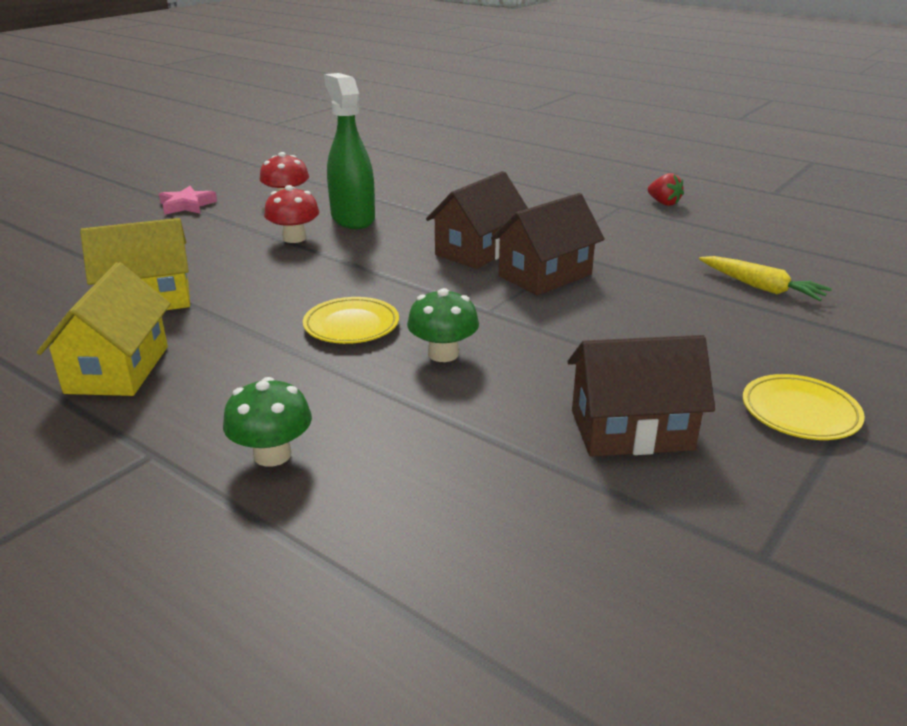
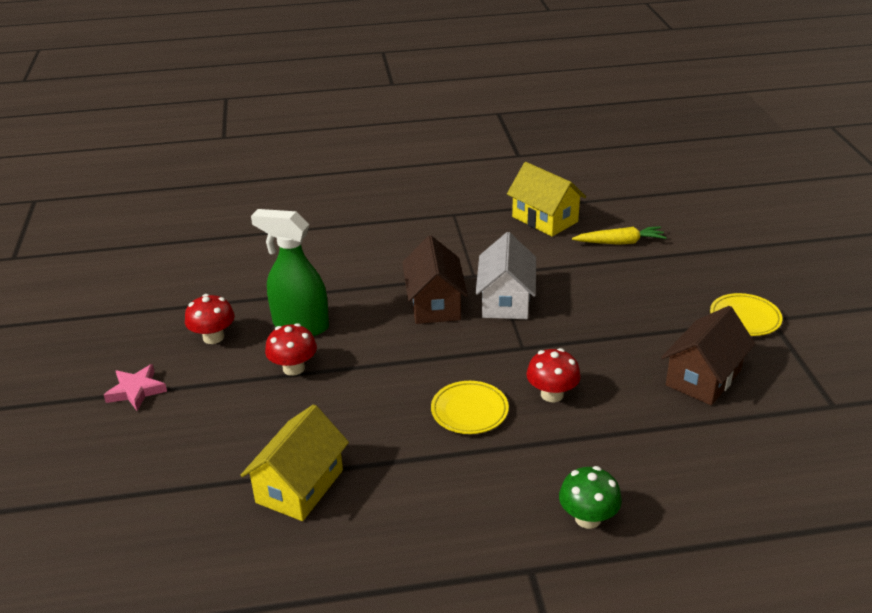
camera: 45 degrees left, 5 degrees up
yellow house [37,262,171,396] -> yellow house moved to [507,162,586,237]
green mushroom [407,288,479,362] -> red mushroom [526,348,581,402]
brown house [491,193,605,295] -> white house [476,232,536,319]
red strawberry [648,173,684,206] -> none

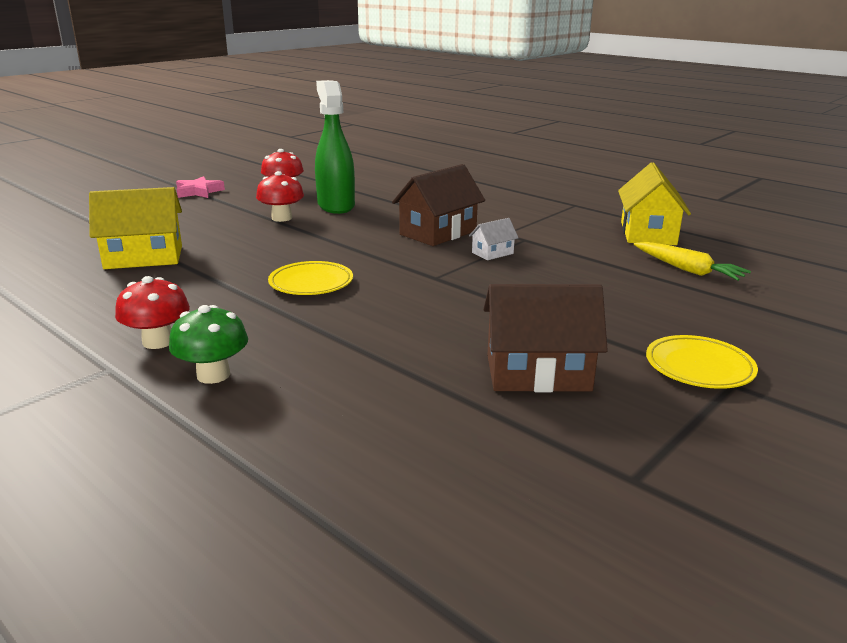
camera: 50 degrees right, 10 degrees down
white house [476,232,536,319] -> white house [469,218,518,260], size x0.50
red mushroom [526,348,581,402] -> red mushroom moved to [115,276,190,349]

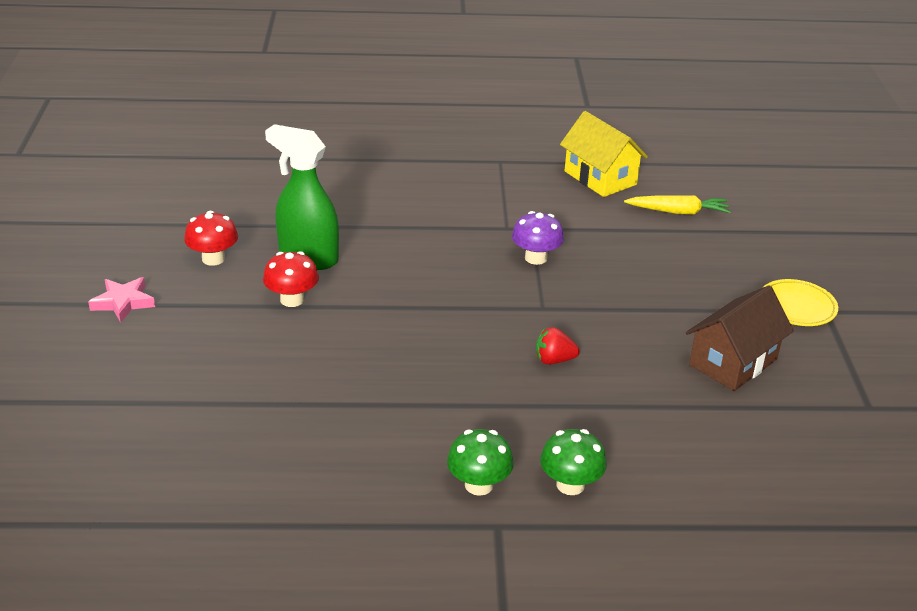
camera: 45 degrees left, 10 degrees up
yellow house [89,187,182,269] -> none
red mushroom [115,276,190,349] -> green mushroom [447,429,514,496]
yellow plate [268,261,353,295] -> none
brown house [392,164,485,246] -> none
white house [469,218,518,260] -> purple mushroom [512,211,564,265]
none -> red strawberry [536,327,580,365]

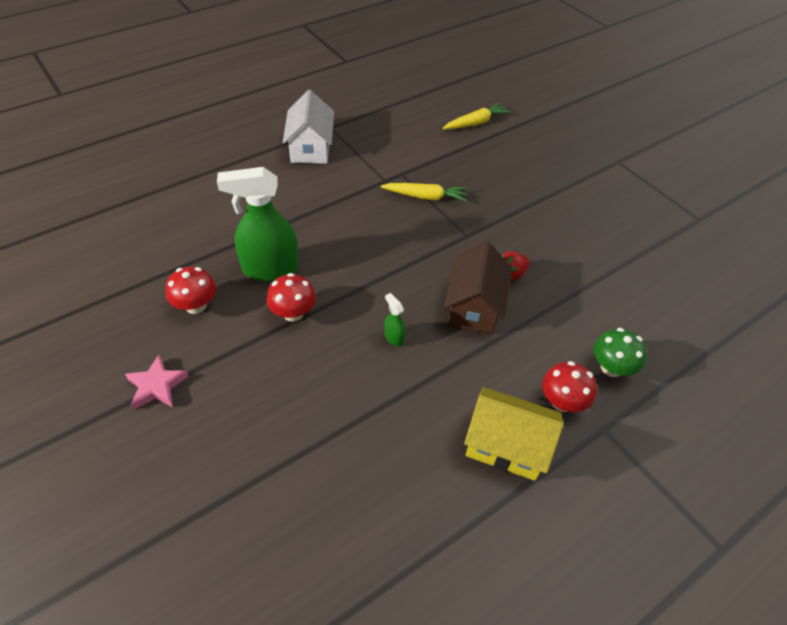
camera: 35 degrees left, 15 degrees up
green mushroom [447,429,514,496] -> red mushroom [542,361,597,412]
purple mushroom [512,211,564,265] -> yellow carrot [381,183,467,201]
yellow house [560,111,648,197] -> yellow house moved to [464,387,564,481]
brown house [686,285,794,391] -> brown house moved to [444,241,512,334]
yellow plate [762,279,838,326] -> none
none -> white house [283,90,334,164]
none -> green spray bottle [385,293,406,346]

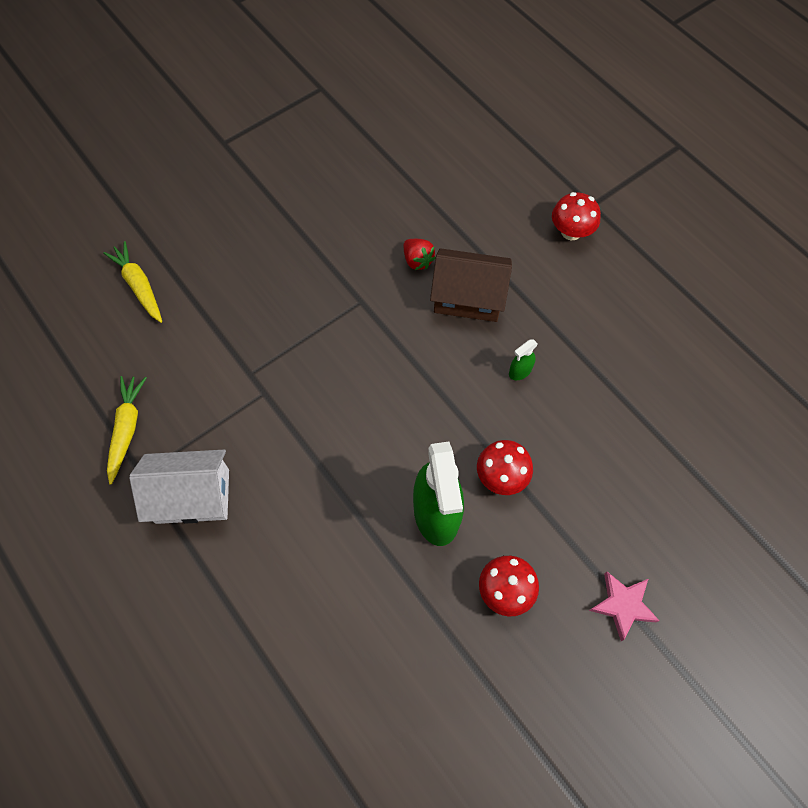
camera: 90 degrees left, 15 degrees up
yellow carrot [381,183,467,201] -> yellow carrot moved to [107,376,146,485]
yellow house [464,387,564,481] -> none
green mushroom [594,328,647,377] -> none

